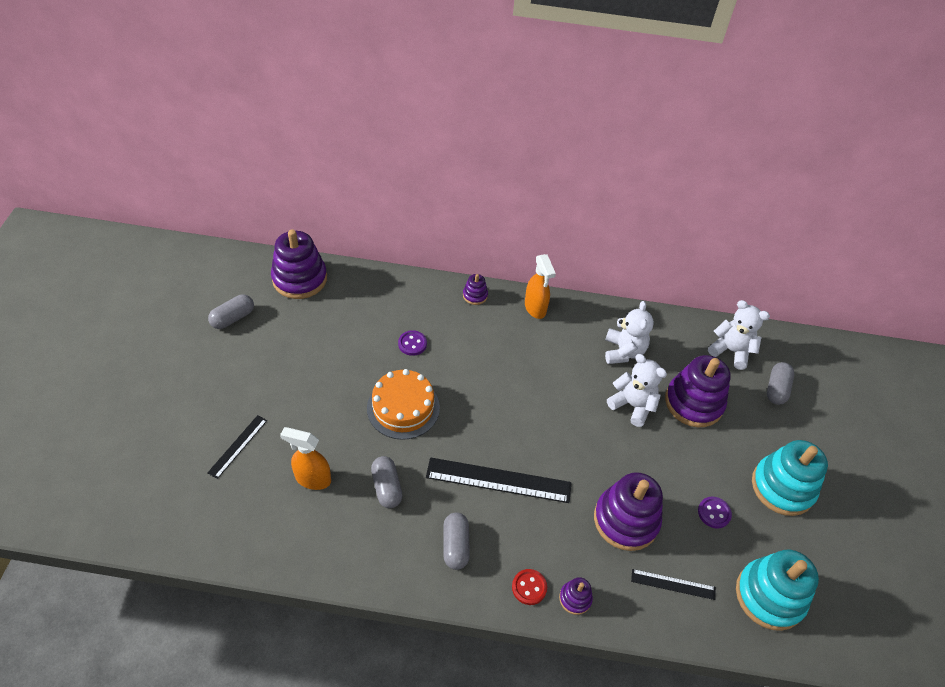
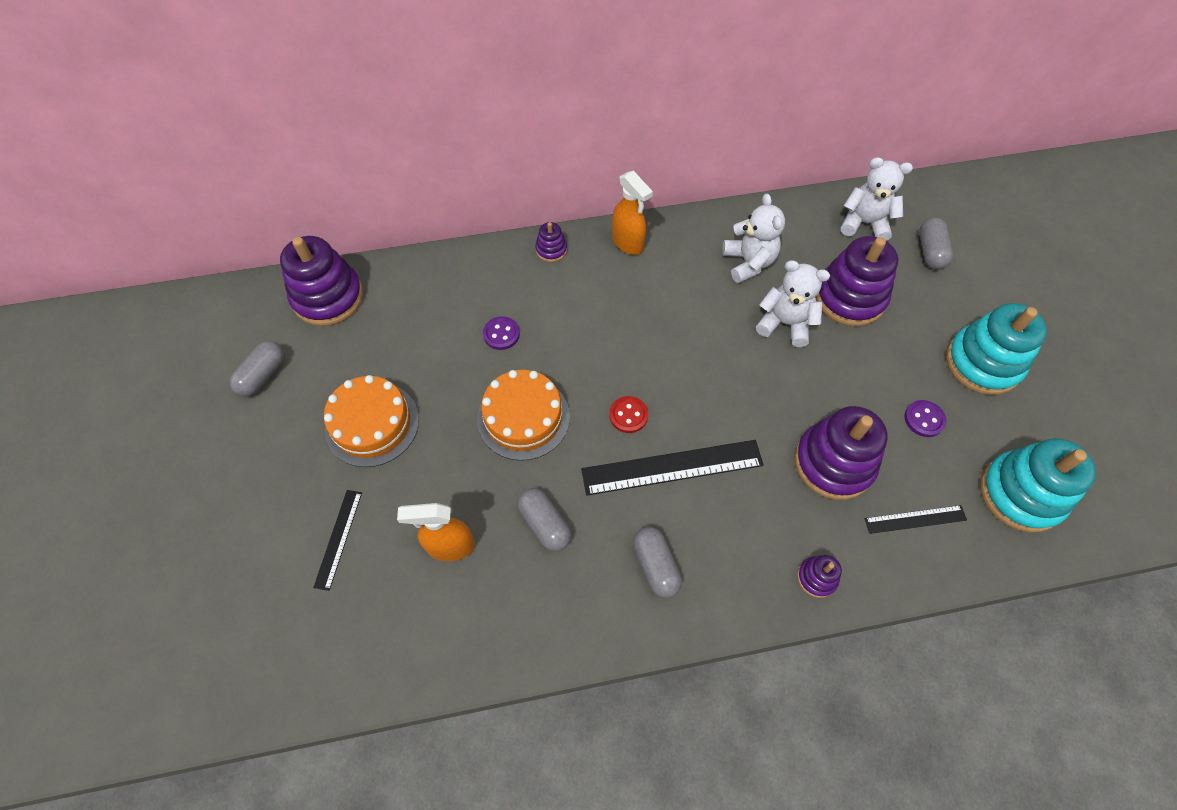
camera: 15 degrees left, 10 degrees up
red button [512,569,547,605] -> red button moved to [609,396,648,433]
none -> orange cake [324,375,419,467]

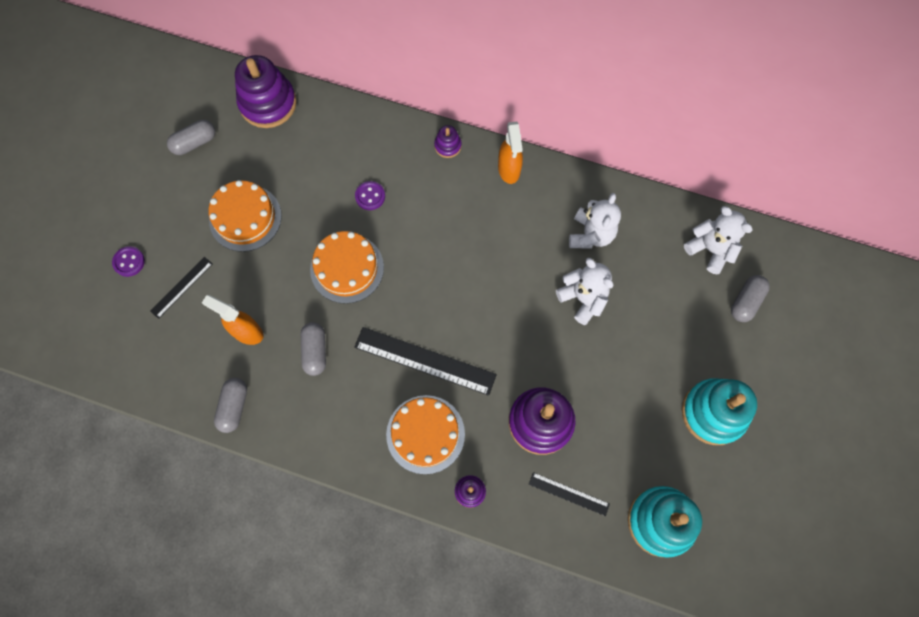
camera: 30 degrees right, 10 degrees up
red button [609,396,648,433] -> none
grey capsule [633,527,682,598] -> grey capsule moved to [214,378,247,433]
purple stacking toy [815,236,898,326] -> none
purple button [904,400,946,437] -> purple button moved to [112,246,145,277]
none -> orange cake [386,395,465,474]

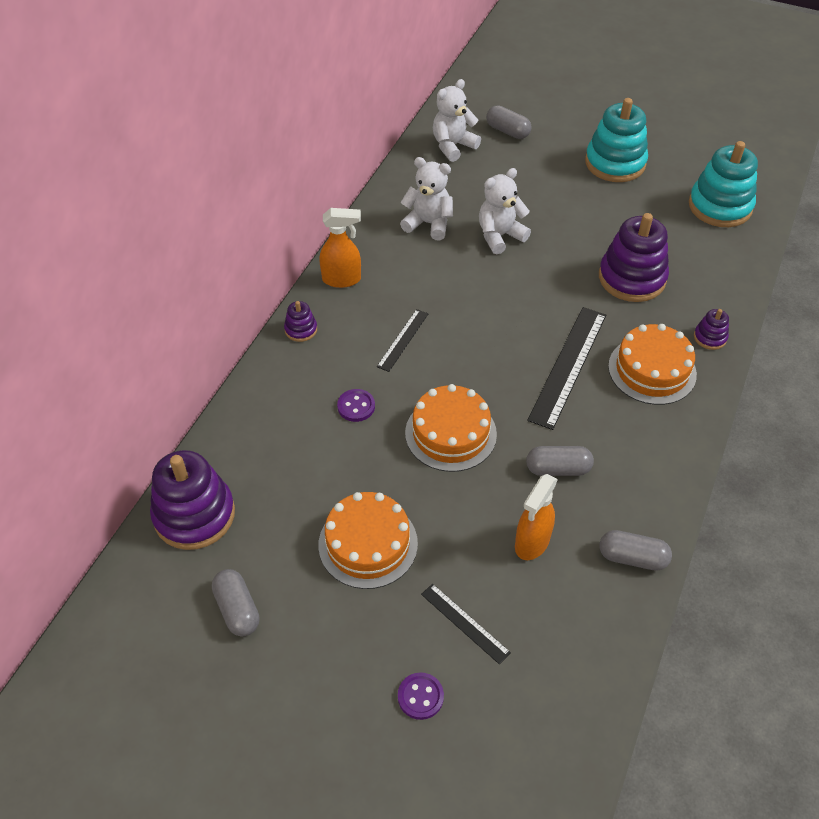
camera: 85 degrees left, 20 degrees down
black ruler [529,472,610,516] -> black ruler moved to [377,309,428,372]

